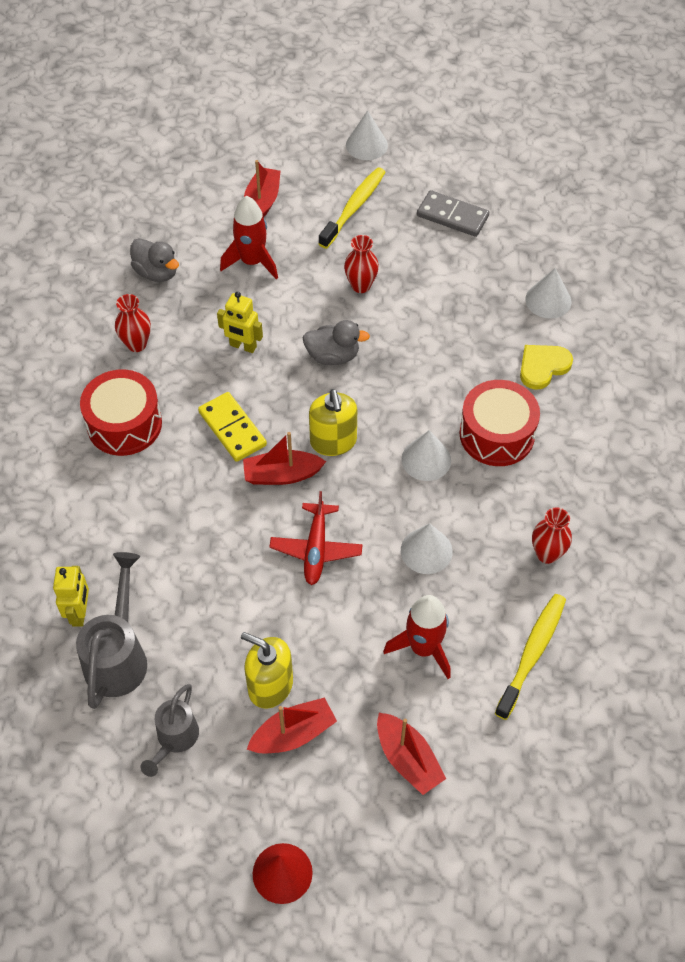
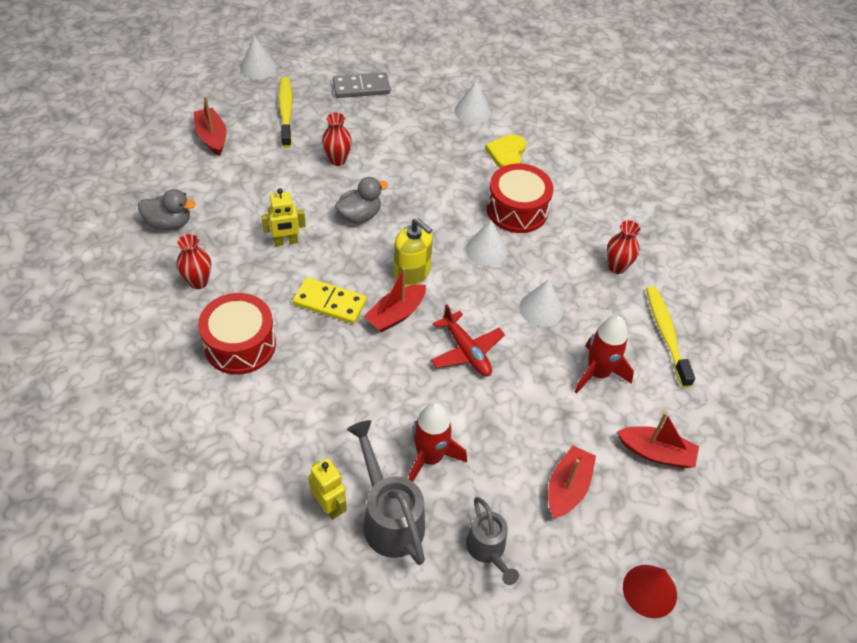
camera: 40 degrees left, 5 degrees down
red rocket [220,196,278,279] -> red rocket moved to [409,403,467,482]
yellow soap dispenser [241,632,293,709] -> none

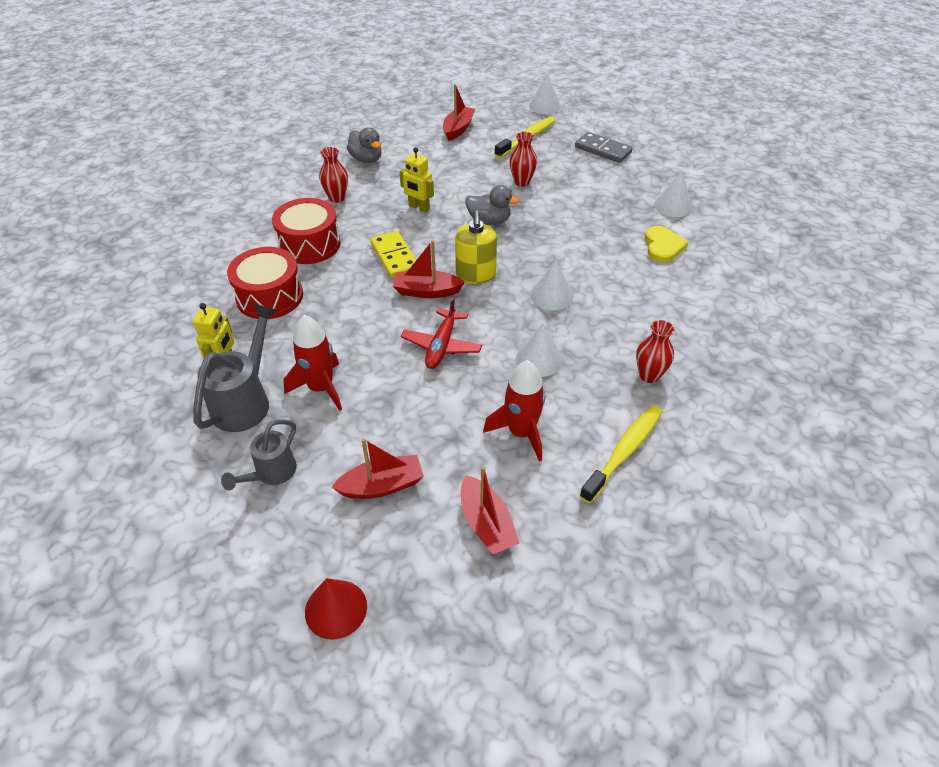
camera: 50 degrees right, 5 degrees down
yellow heart [485,134,526,168] -> yellow heart turned 120 degrees clockwise [645,226,689,262]
red drum [487,163,553,233] -> red drum moved to [227,247,303,319]

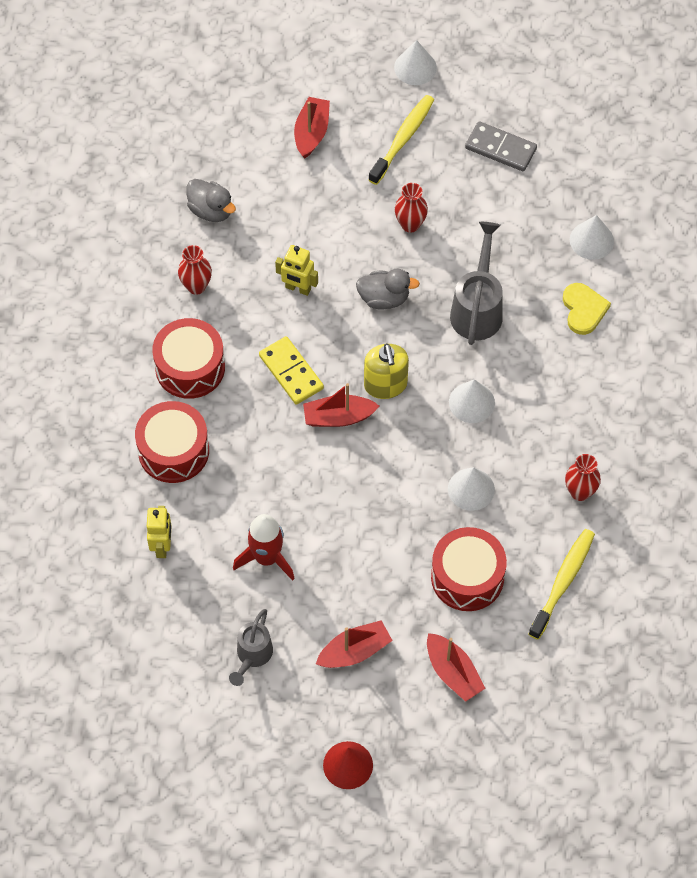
camera: 10 degrees left, 15 degrees up
grey watering can [193,304,278,432] -> grey watering can moved to [450,222,503,345]
red plane [401,297,482,369] -> none
red rocket [483,360,545,462] -> red drum [431,527,507,611]

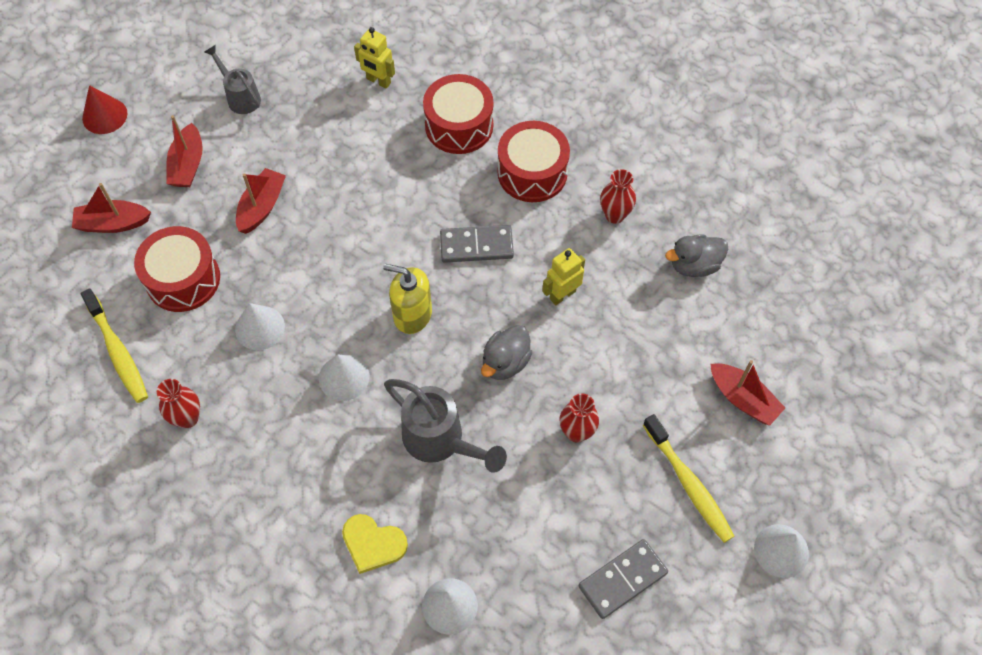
camera: 120 degrees right, 0 degrees up
red rocket [233,514,295,581] -> none
yellow domino [259,336,324,405] -> grey domino [440,225,514,263]
red boat [303,383,379,427] -> red boat moved to [236,168,286,234]

